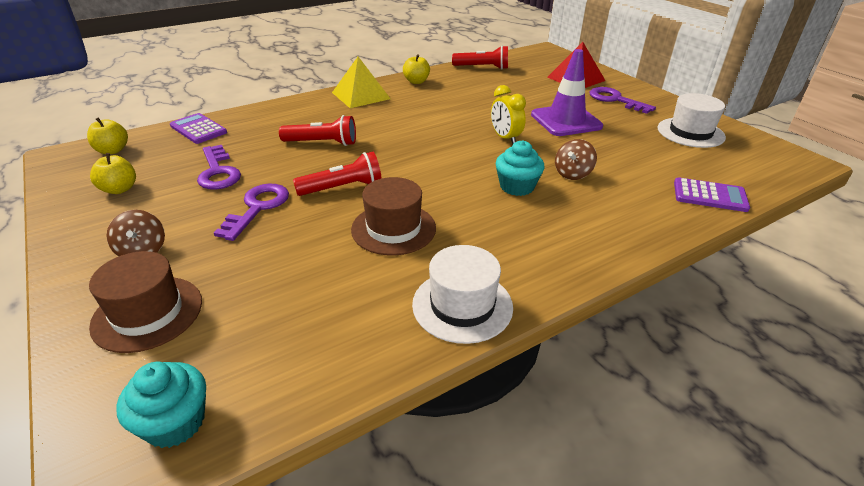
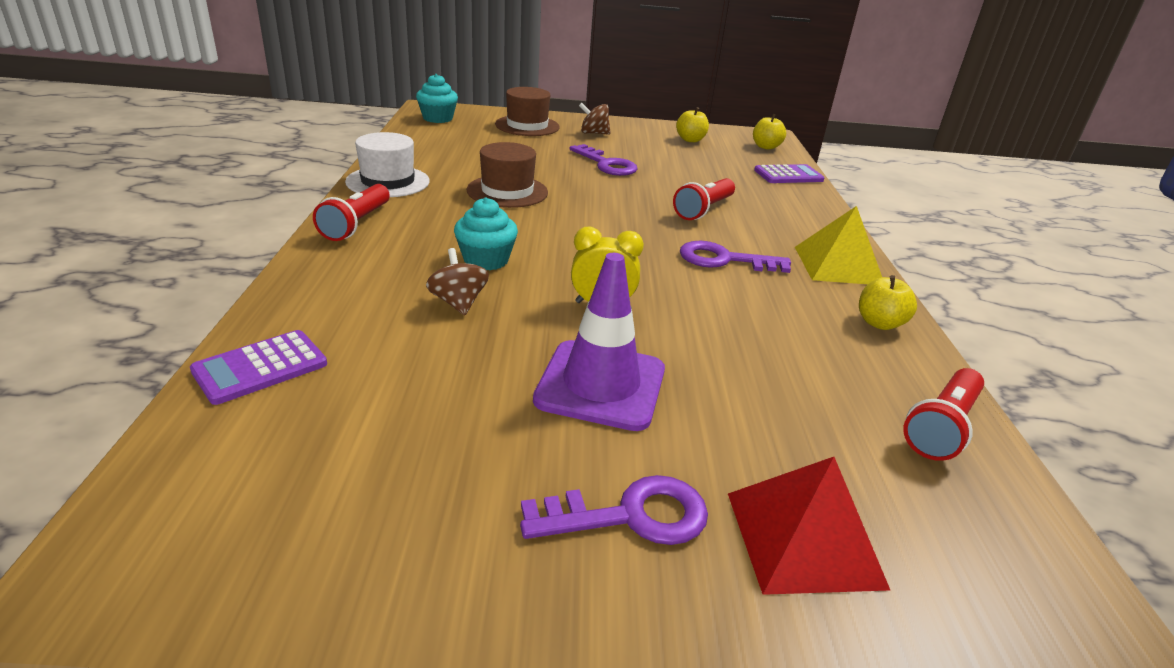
camera: 120 degrees right, 5 degrees down
purple key [197,145,241,190] -> purple key moved to [680,241,791,273]
red flashlight [293,152,382,196] -> red flashlight moved to [313,184,390,241]
white hat [658,93,726,148] -> none

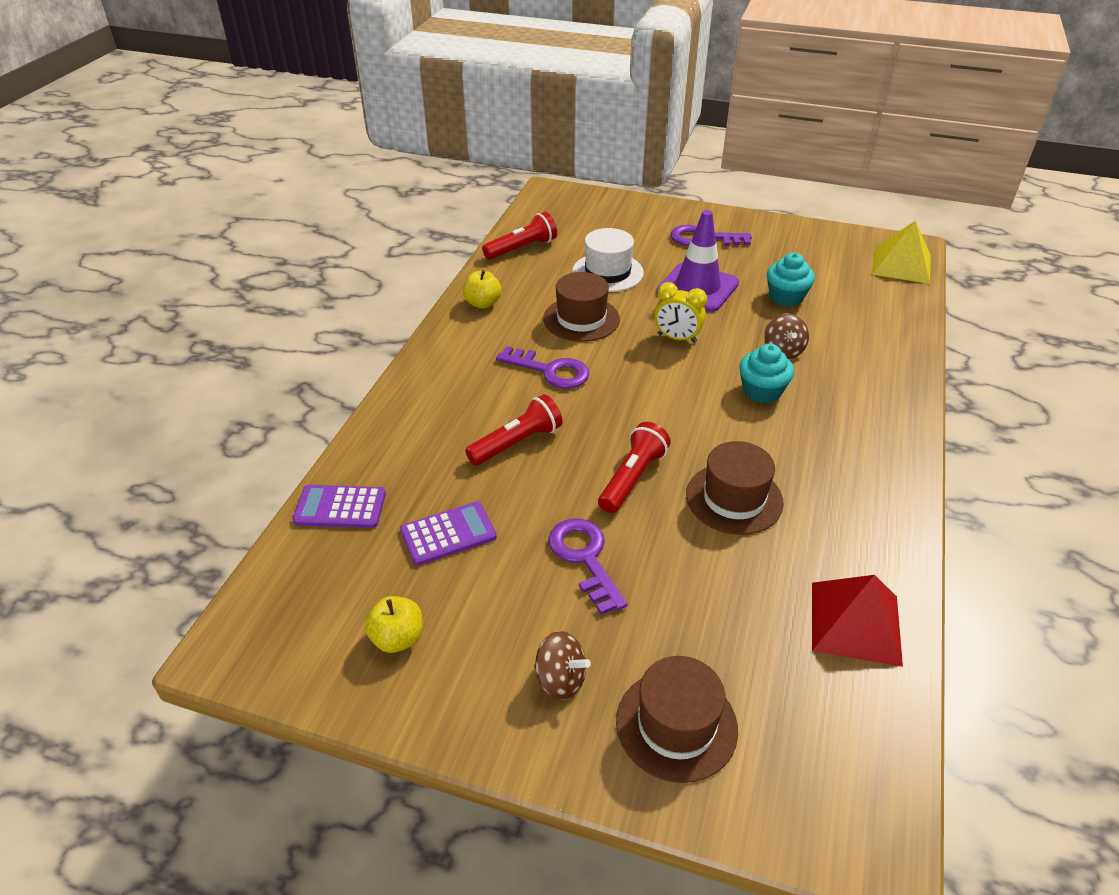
camera: 160 degrees left, 10 degrees up
purple calculator [190,330,327,405] -> purple calculator moved to [400,501,497,566]
red flashlight [313,184,390,241] -> red flashlight moved to [598,422,671,513]
white hat [345,132,430,197] -> white hat moved to [572,228,644,292]
turquoise cupcake [416,74,458,123] -> turquoise cupcake moved to [767,253,815,306]
red pyramid [728,457,890,595] -> red pyramid moved to [812,575,903,667]
yellow apple [753,114,786,150] -> none
yellow pyramid [795,206,882,284] -> yellow pyramid moved to [872,220,931,284]
none -> brown hat [543,272,620,342]

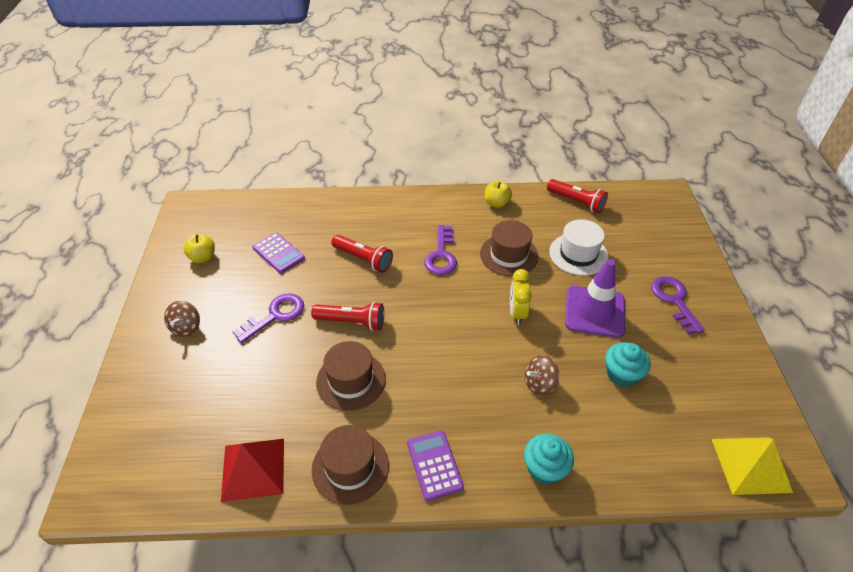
camera: 70 degrees right, 5 degrees up
purple calculator [292,485,386,528] -> purple calculator moved to [407,431,464,501]
brown hat [616,656,738,783] -> brown hat moved to [312,425,389,505]
turquoise cupcake [739,343,794,403] -> turquoise cupcake moved to [524,434,574,485]

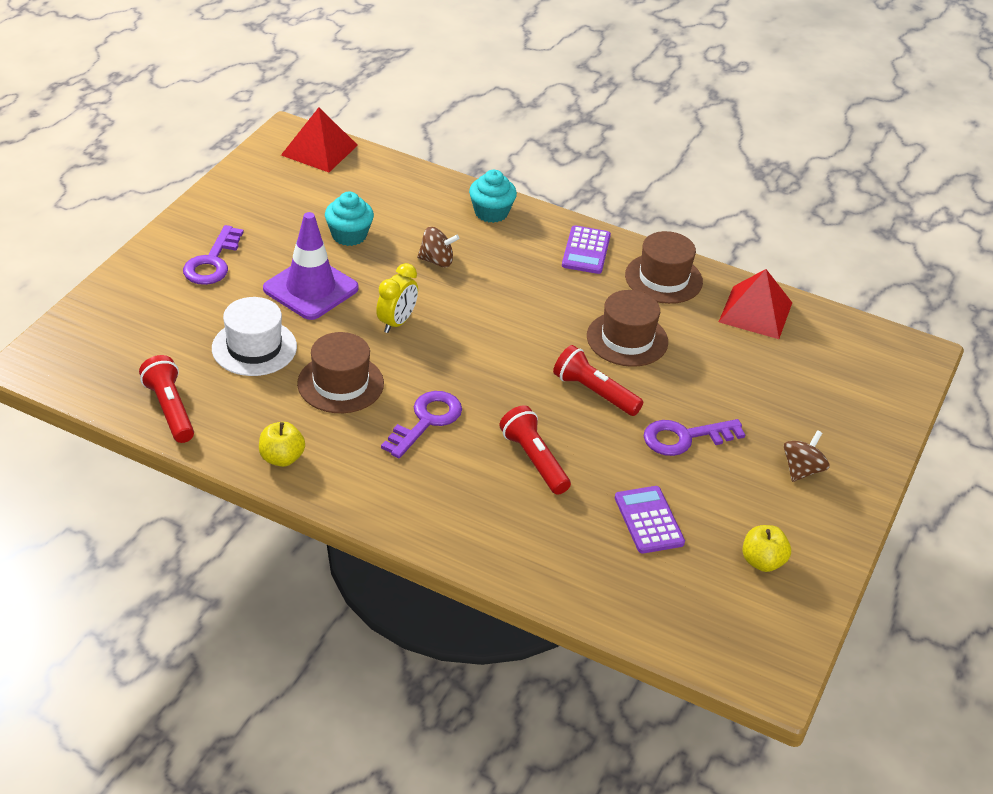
camera: 155 degrees left, 5 degrees down
yellow pyramid [712,437,793,495] -> red pyramid [281,107,358,172]

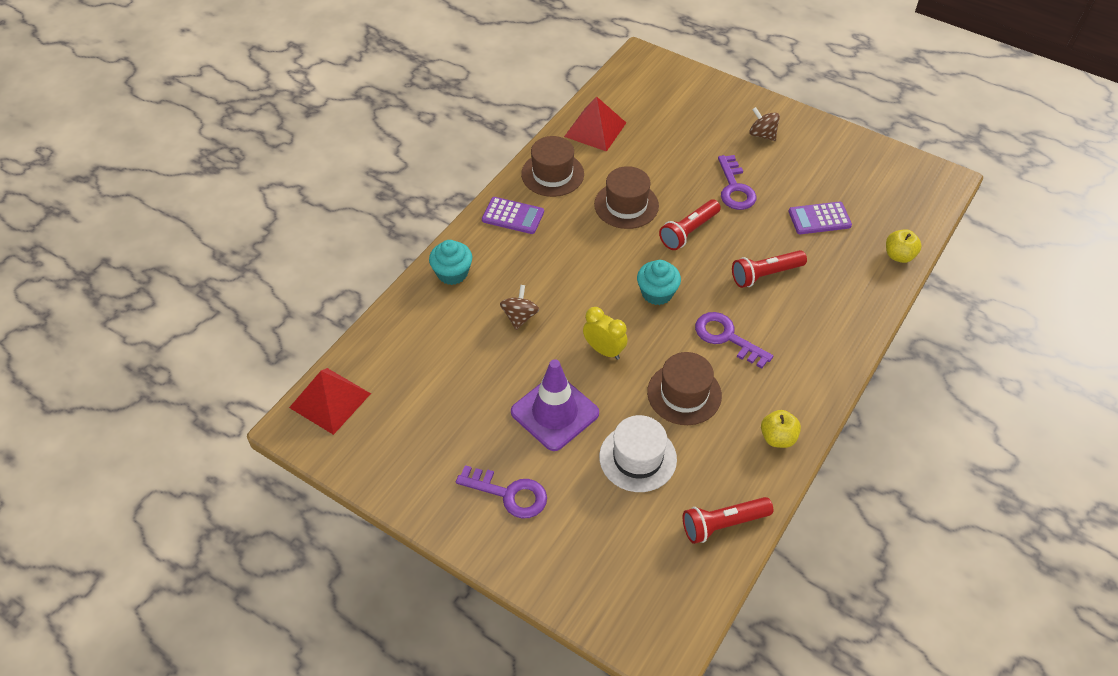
camera: 80 degrees left, 10 degrees up
turquoise cupcake [325,192,374,246] -> turquoise cupcake moved to [637,260,681,305]
yellow apple [742,525,791,572] -> yellow apple moved to [886,229,922,263]

